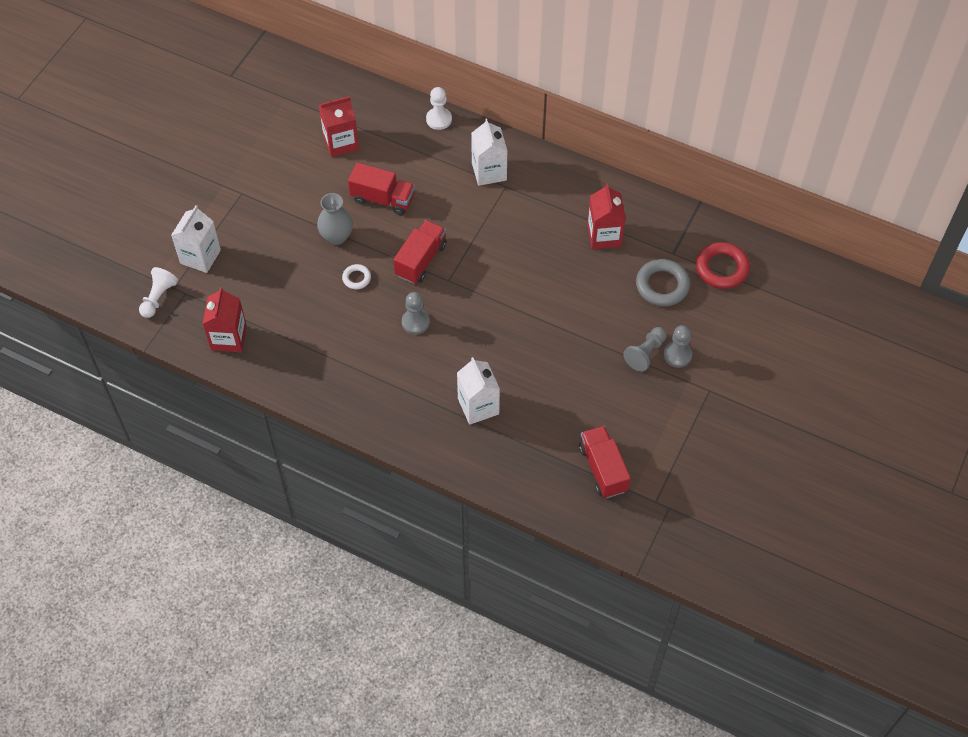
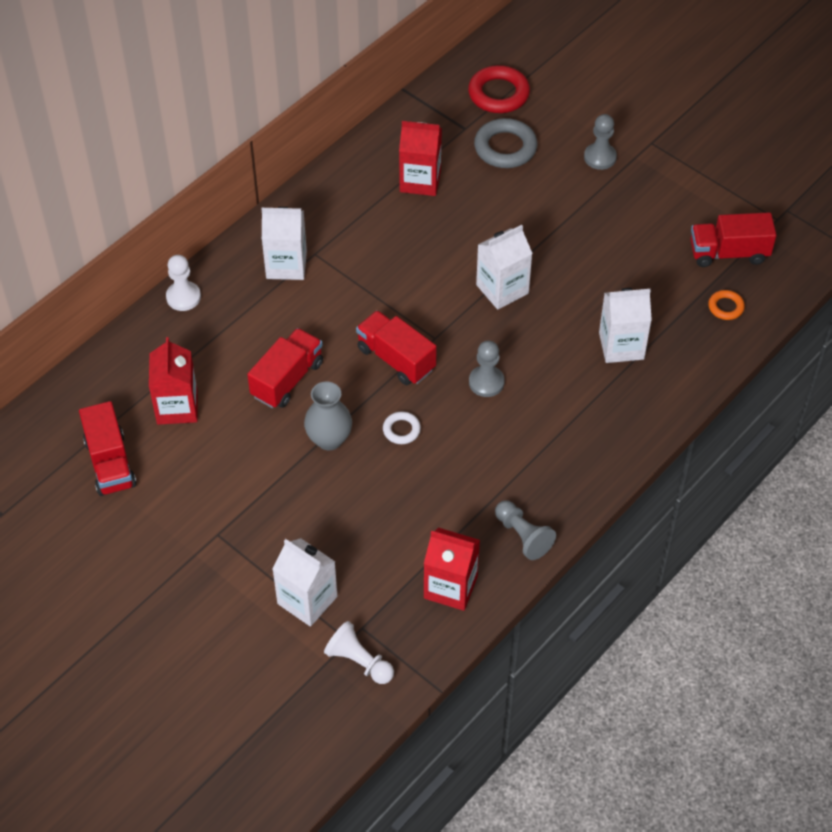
camera: 75 degrees left, 5 degrees down
grey pawn [623,327,667,372] -> grey pawn moved to [495,501,556,560]
none -> red truck [79,401,136,496]
none -> white carton [476,225,533,310]
none -> orange ring [708,290,745,320]

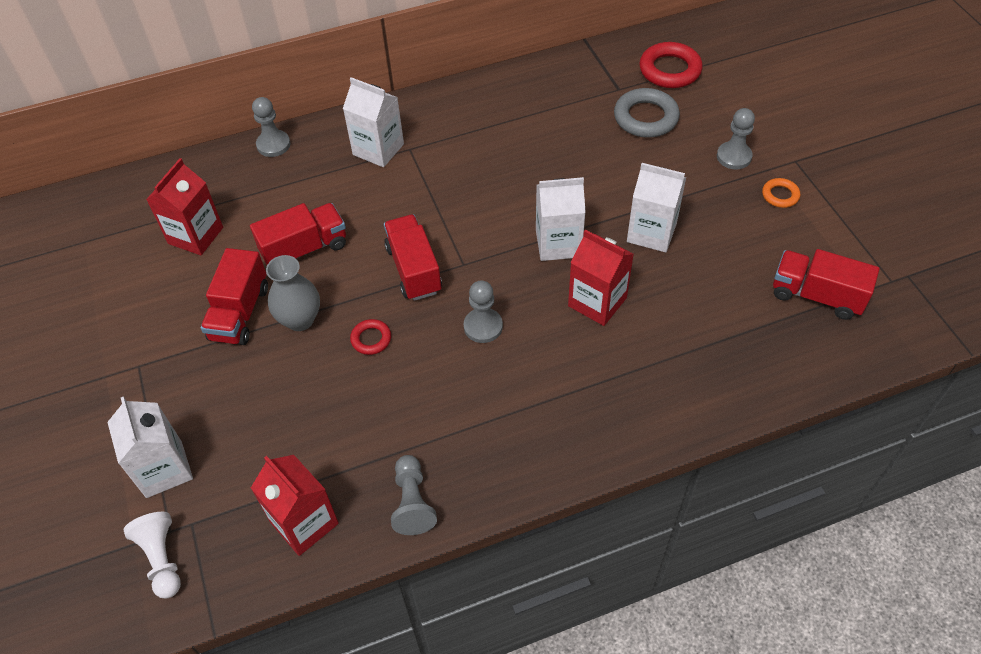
camera: 30 degrees right, 0 degrees up
red truck [79,401,136,496] -> red truck moved to [201,248,268,345]
white pawn [166,255,201,311] -> grey pawn [252,97,290,157]
white ring [383,412,421,444] -> red ring [350,319,391,355]
red carton [399,121,442,196] -> red carton moved to [568,230,634,326]
white carton [599,288,652,363] -> white carton moved to [627,163,686,252]
orange ring [708,290,745,320] -> orange ring moved to [762,178,800,208]

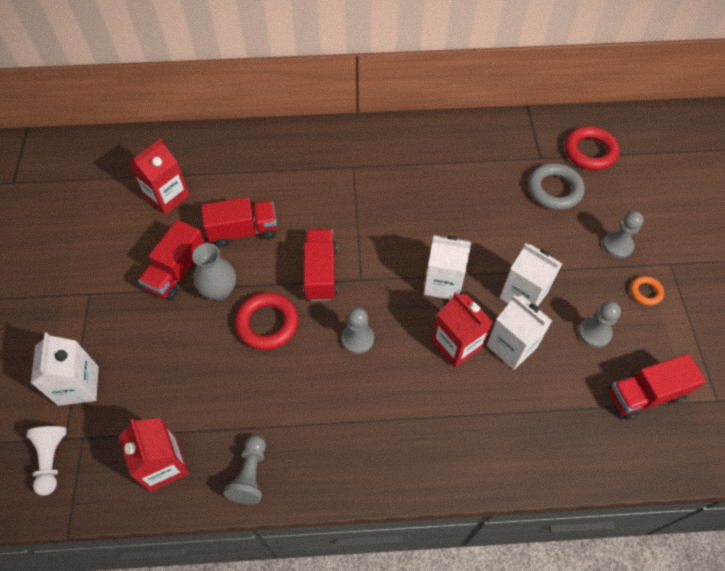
camera: 15 degrees right, 5 degrees up
grey pawn [252,97,290,157] -> grey pawn moved to [578,301,621,348]
white carton [343,77,404,167] -> white carton moved to [487,295,552,370]
red ring [350,319,391,355] -> red ring [235,292,298,350], size x1.87
red truck [773,249,879,320] -> red truck turned 60 degrees counterclockwise [608,354,706,420]

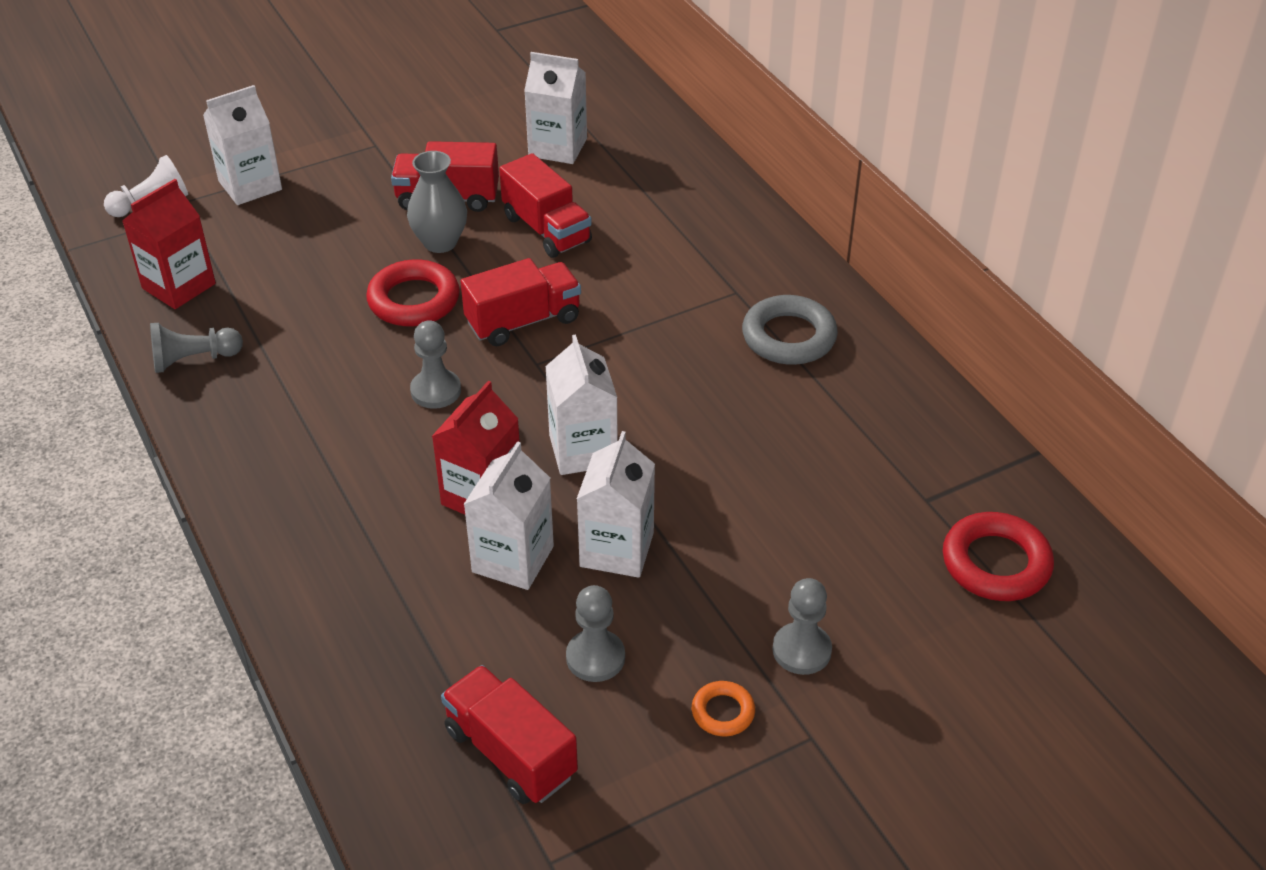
camera: 65 degrees right, 15 degrees down
red carton [129,139,190,215] -> white carton [524,52,587,164]
grey ring [528,163,585,210] -> grey ring moved to [742,295,838,365]

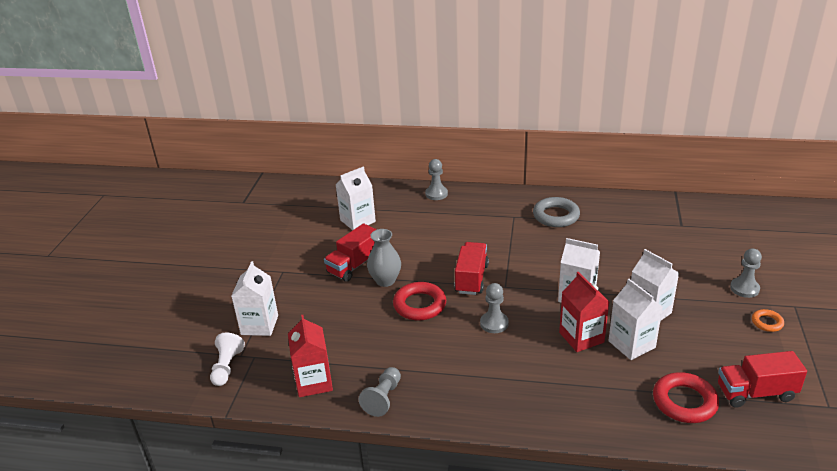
camera: 50 degrees left, 10 degrees down
red truck [499,153,592,258] -> none
grey pawn [566,585,625,682] -> grey pawn moved to [425,159,448,200]
red ring [943,512,1054,601] -> red ring moved to [653,372,719,423]

